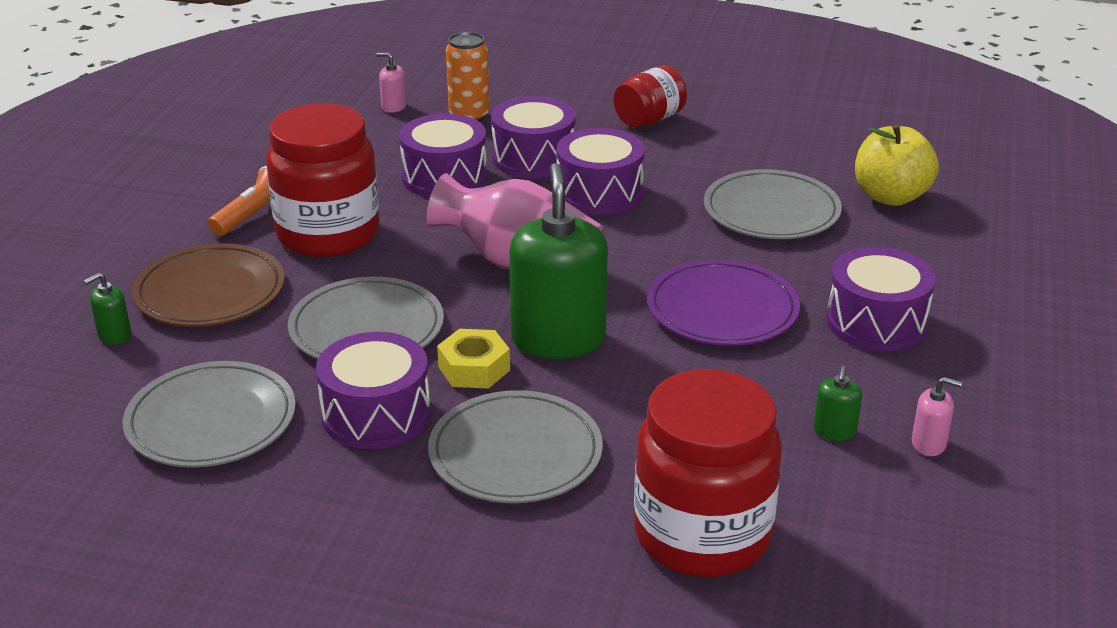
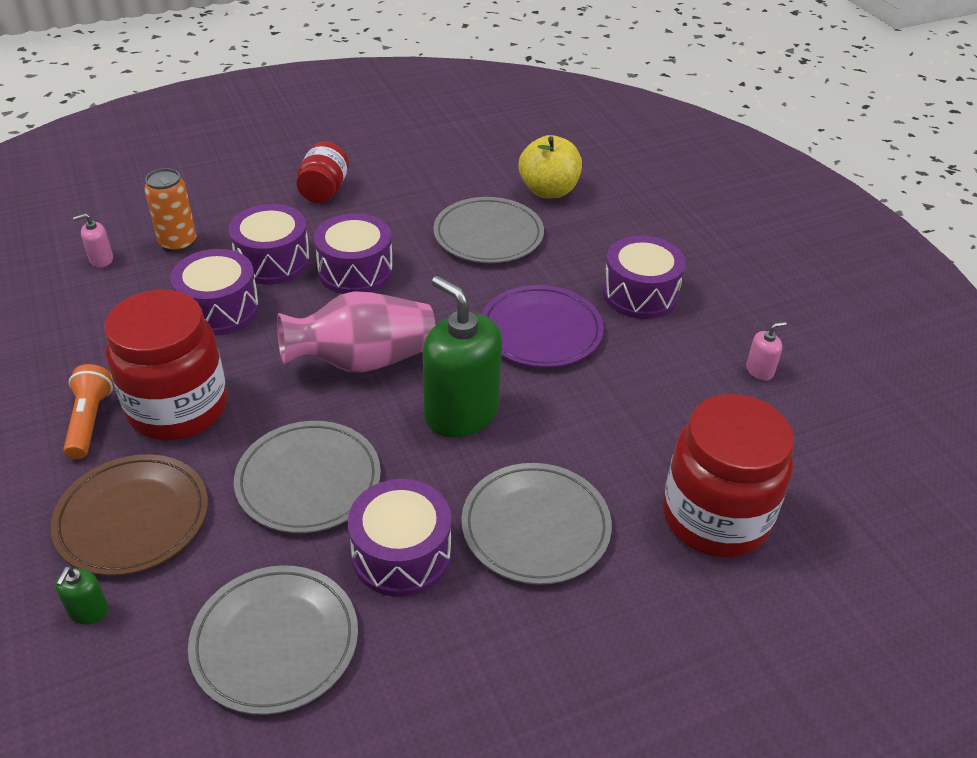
camera: 40 degrees left, 10 degrees up
yellow nut [437,329,510,389] -> none
green soap dispenser [814,366,862,441] -> none

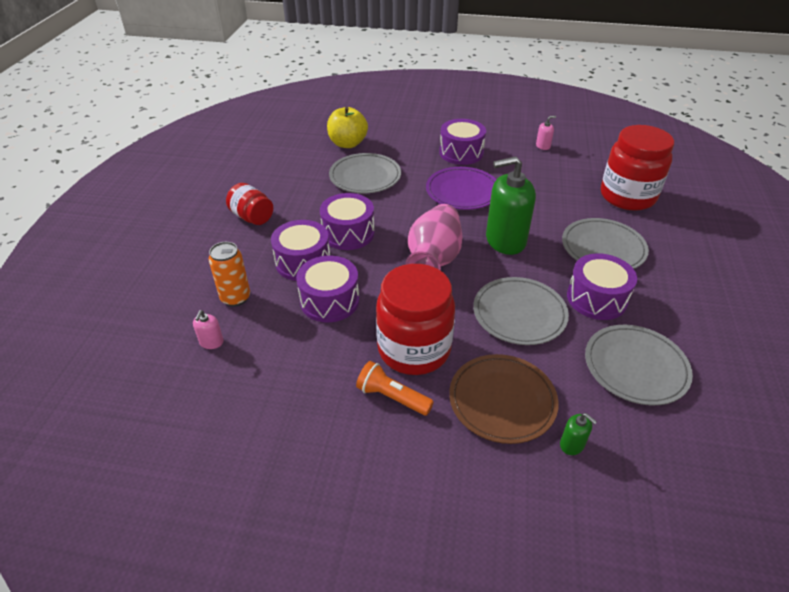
camera: 55 degrees left, 0 degrees up
pink soap dispenser [746,322,787,381] -> pink soap dispenser turned 60 degrees clockwise [536,116,556,150]

